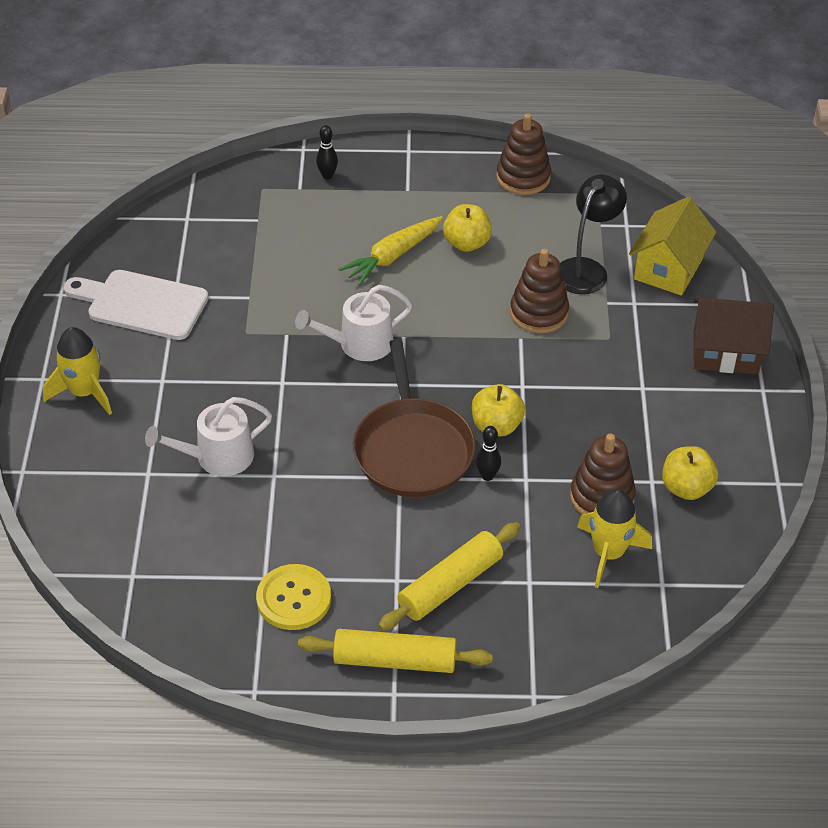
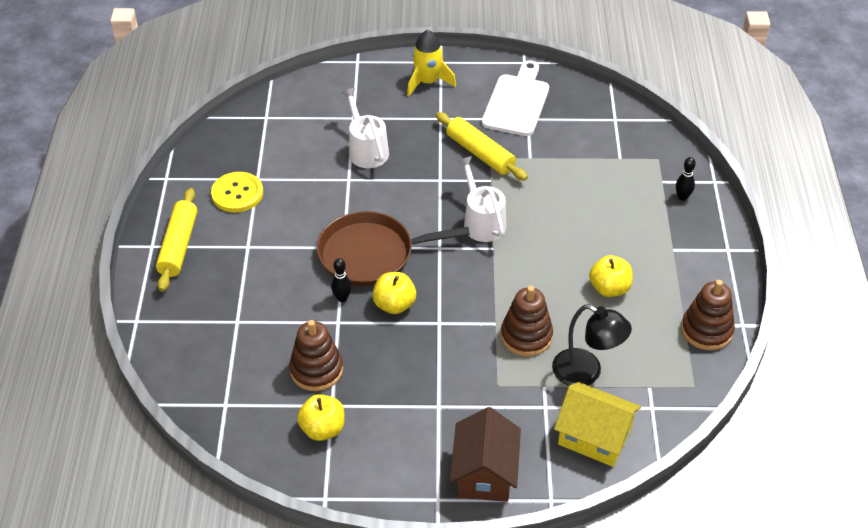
camera: 90 degrees right, 0 degrees up
yellow carrot [339,216,443,286] -> none
yellow rolling pin [378,522,520,631] -> yellow rolling pin moved to [436,112,528,180]
yellow rocket [577,489,652,588] -> none

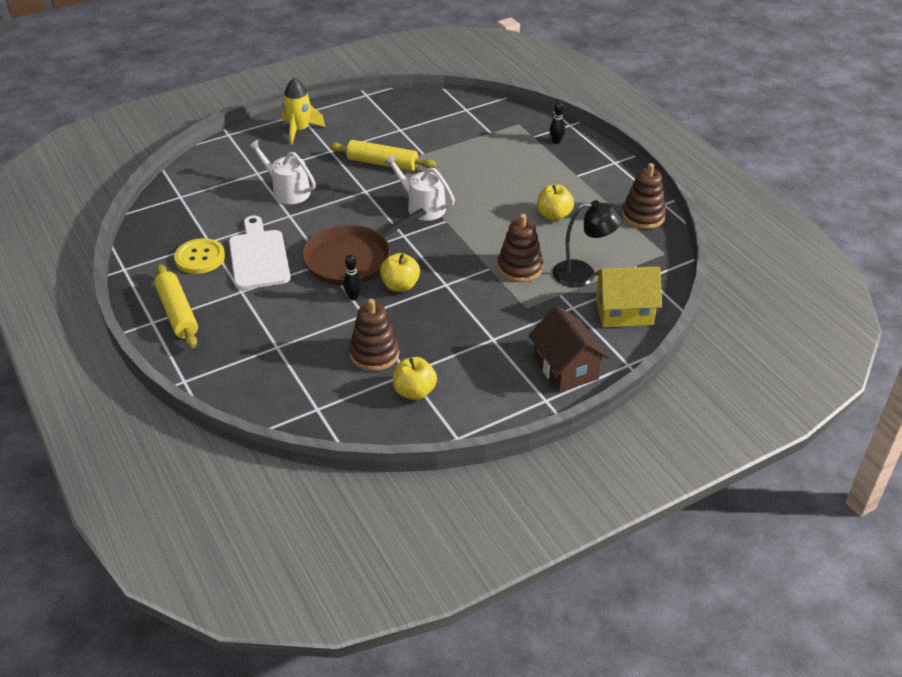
camera: 30 degrees left, 5 degrees down
white cutting board [482,60,549,136] -> white cutting board moved to [229,216,290,290]

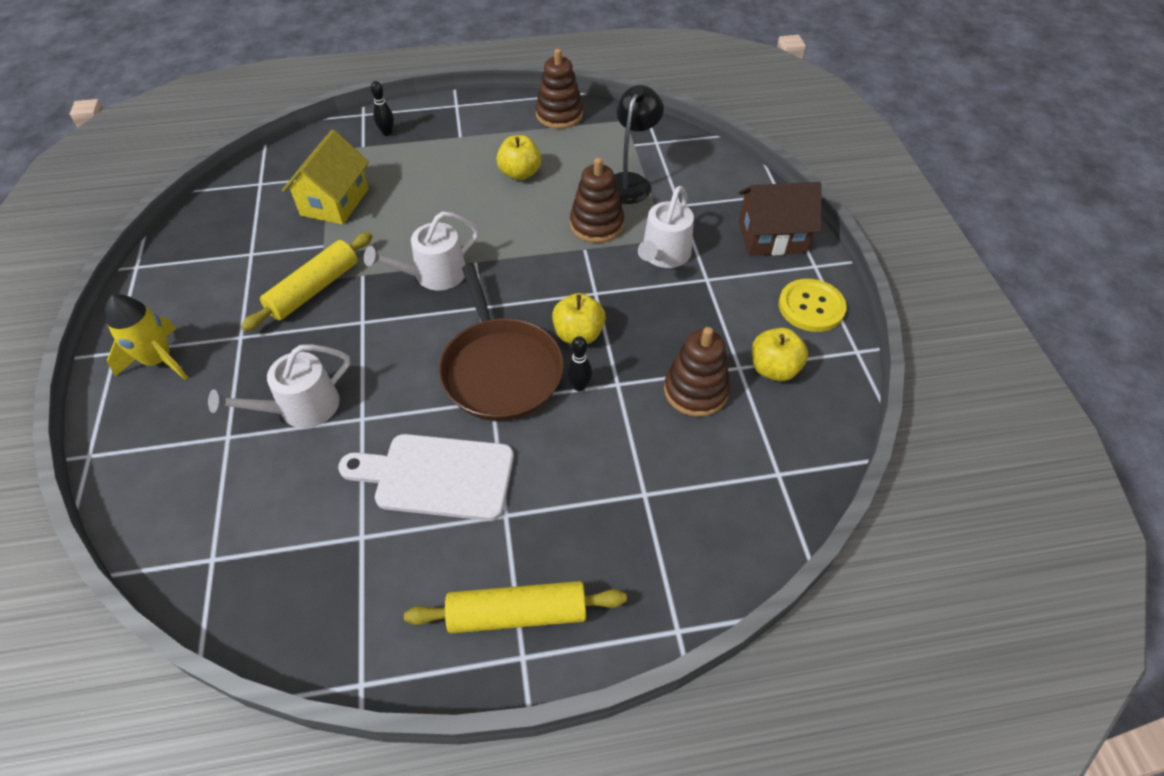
camera: 70 degrees left, 10 degrees up
yellow button [174,238,225,274] -> yellow button moved to [779,279,846,332]
yellow house [594,266,662,327] -> yellow house moved to [282,130,369,225]
none -> white watering can [638,186,694,268]

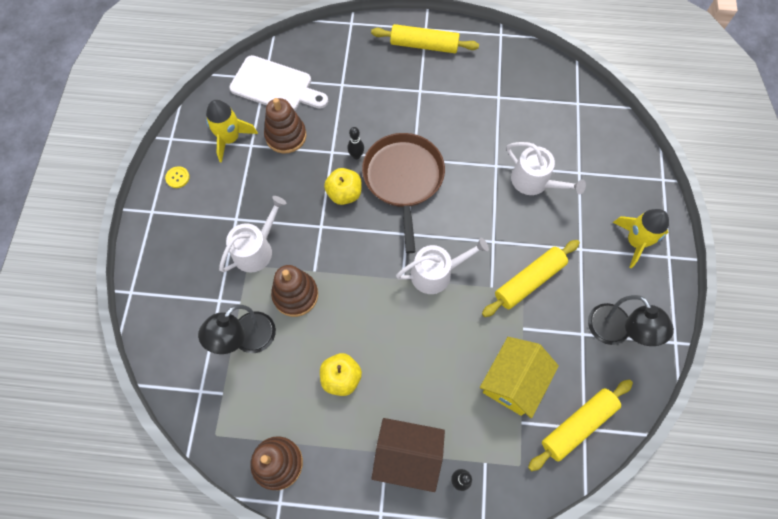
camera: 165 degrees left, 15 degrees up
white watering can [208,344,350,428] -> white watering can turned 60 degrees clockwise [507,142,586,195]
white cutting board [338,434,514,521] -> white cutting board moved to [229,55,328,111]
brown house [739,182,822,256] -> brown house moved to [372,418,445,492]
yellow apple [752,328,808,381] -> yellow rocket [206,100,258,163]
yellow button [779,279,846,332] -> yellow button [165,166,190,188], size x0.50
none -> yellow rolling pin [528,379,633,471]
none -> black lamp [588,295,674,346]

